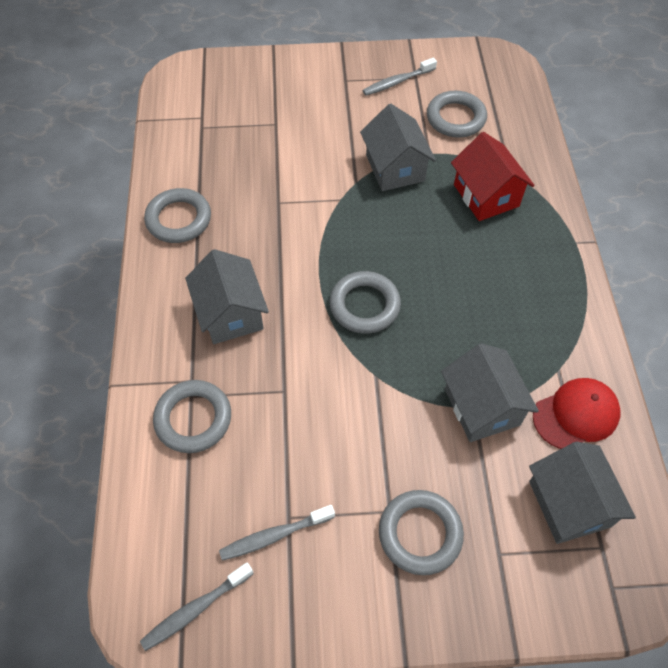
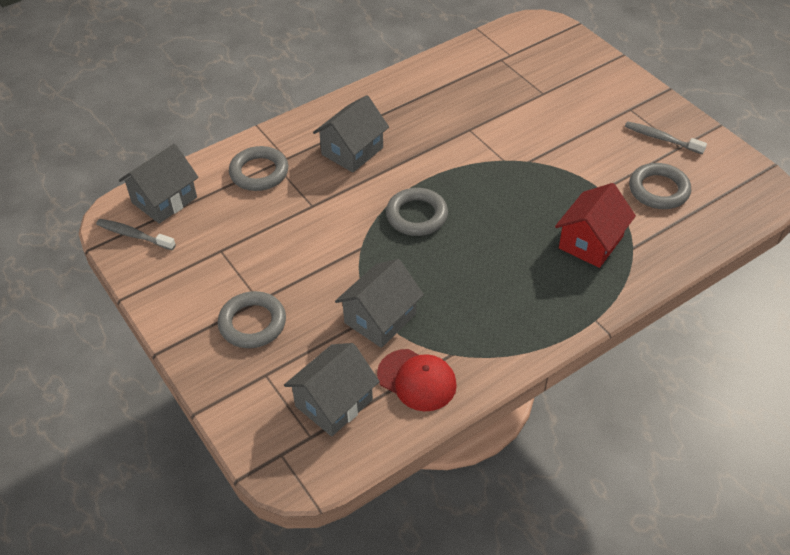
camera: 60 degrees right, 10 degrees down
grey ring [144,188,211,243] -> none
grey toothbrush [219,505,335,561] -> none
grey house [360,104,436,191] -> grey house moved to [119,144,199,224]

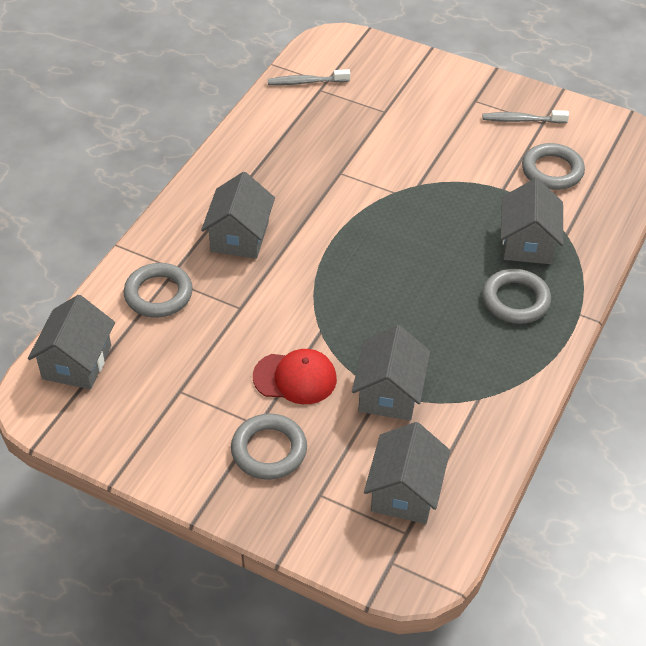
camera: 30 degrees left, 0 degrees up
grey toothbrush [96,219,176,250] -> grey toothbrush moved to [268,69,350,85]
red cap [377,349,457,411] -> red cap moved to [253,349,337,404]
grey ring [386,188,448,236] -> grey ring moved to [482,269,551,324]
red house [555,183,636,268] -> grey house [501,178,563,264]

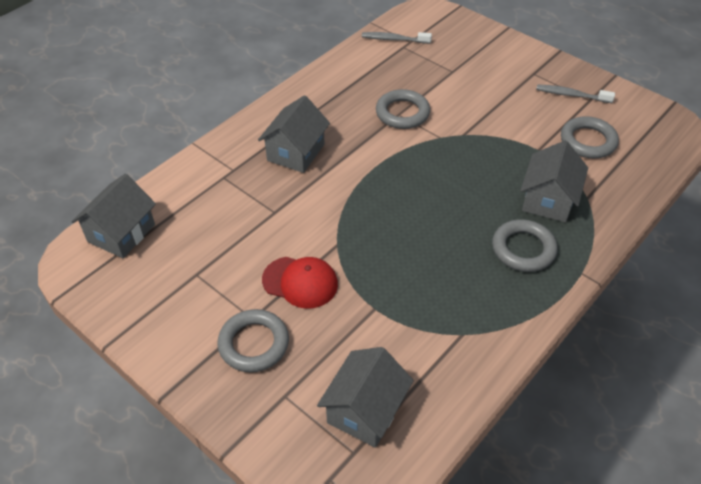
camera: 15 degrees right, 0 degrees up
grey ring [124,263,193,318] -> grey ring moved to [376,89,430,129]
grey house [352,325,430,421] -> none

